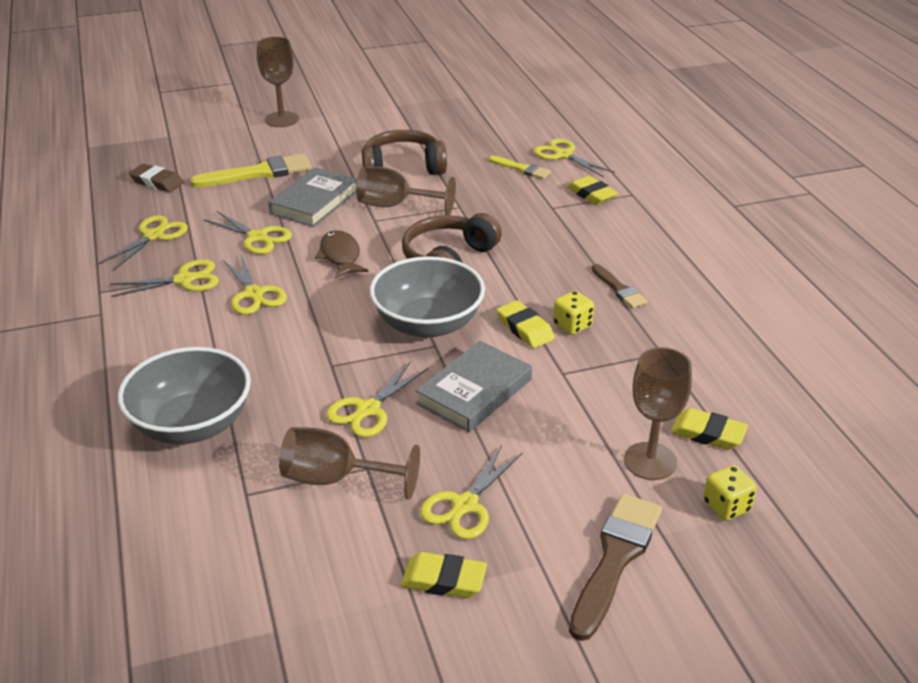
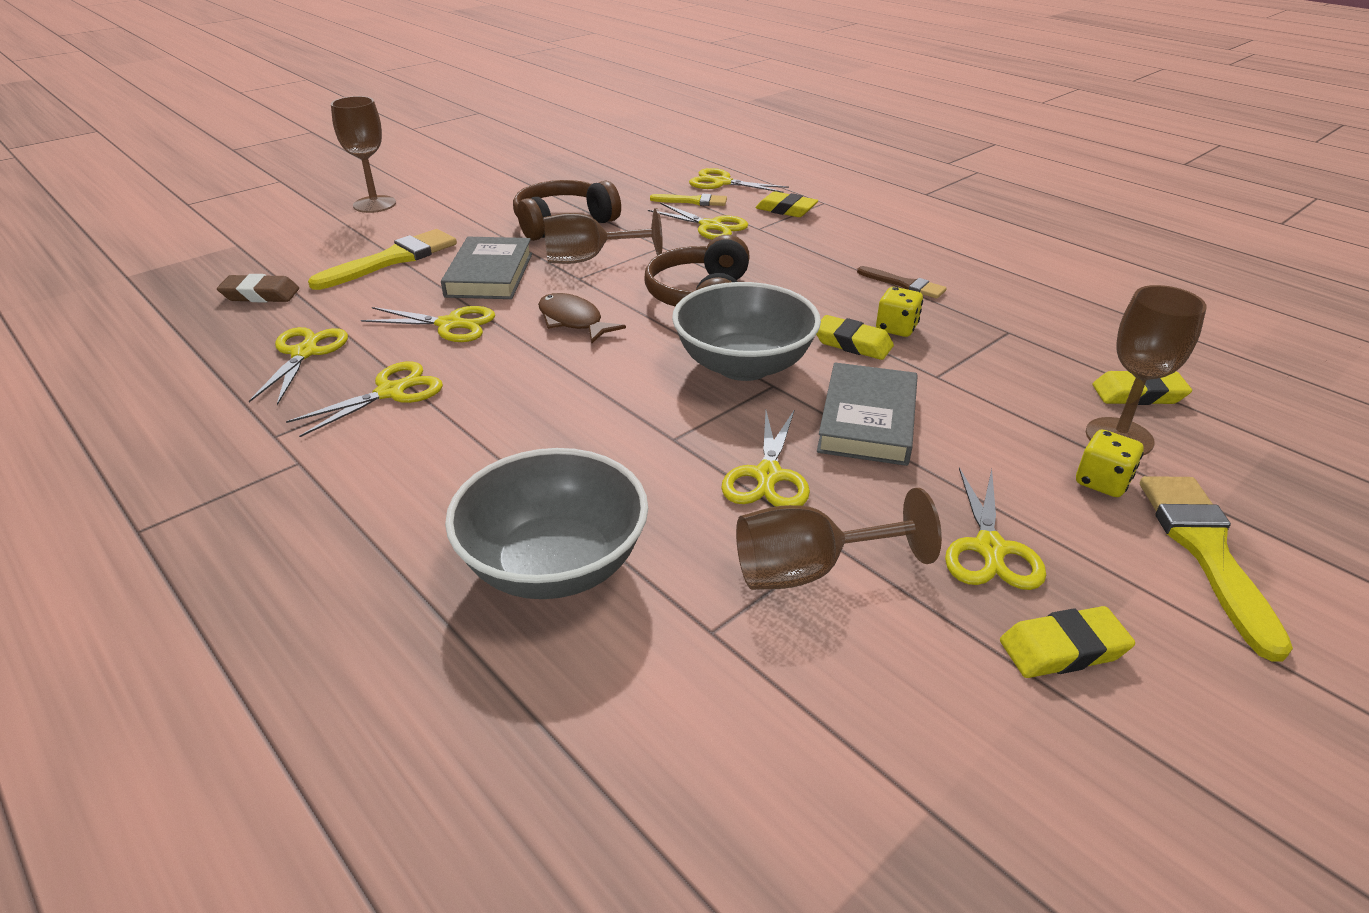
camera: 25 degrees left, 0 degrees up
yellow scissors [222,255,287,315] -> yellow scissors moved to [648,202,748,240]
brown brush [569,493,662,641] -> yellow brush [1140,476,1293,662]
yellow dice [703,465,757,521] -> yellow dice moved to [1076,429,1144,497]

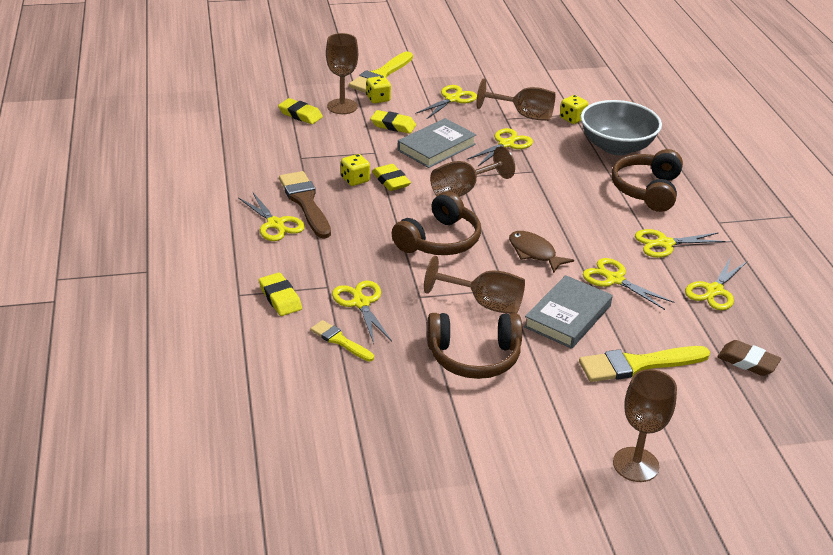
camera: 150 degrees left, 0 degrees up
brown fish [538,293,626,343] -> brown fish turned 150 degrees clockwise [509,231,574,273]
grey bowl [672,282,821,381] -> brown goblet [430,146,515,197]
yellow scissors [689,168,789,193] -> yellow scissors moved to [238,193,305,241]
brown brush [857,266,947,299] -> brown brush [279,171,331,239], size x1.74
yellow eraser [1000,606,1135,678] -> yellow eraser moved to [371,110,416,134]
none -> yellow dice [560,95,588,124]
none -> brown headphones [612,149,683,212]

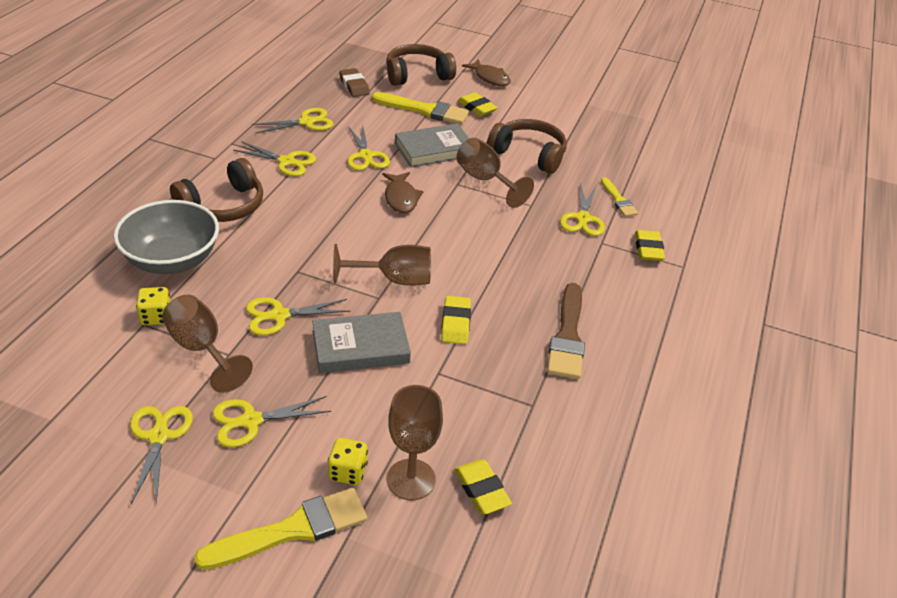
camera: 150 degrees left, 5 degrees up
yellow scissors [238,193,305,241] -> yellow scissors moved to [130,406,193,505]
yellow dice [341,154,370,186] -> none
yellow eraser [371,110,416,134] -> yellow eraser moved to [458,92,498,116]
brown headphones [392,191,481,255] -> brown headphones moved to [386,44,456,86]
brown goblet [613,369,677,482] -> brown fish [462,59,511,86]

